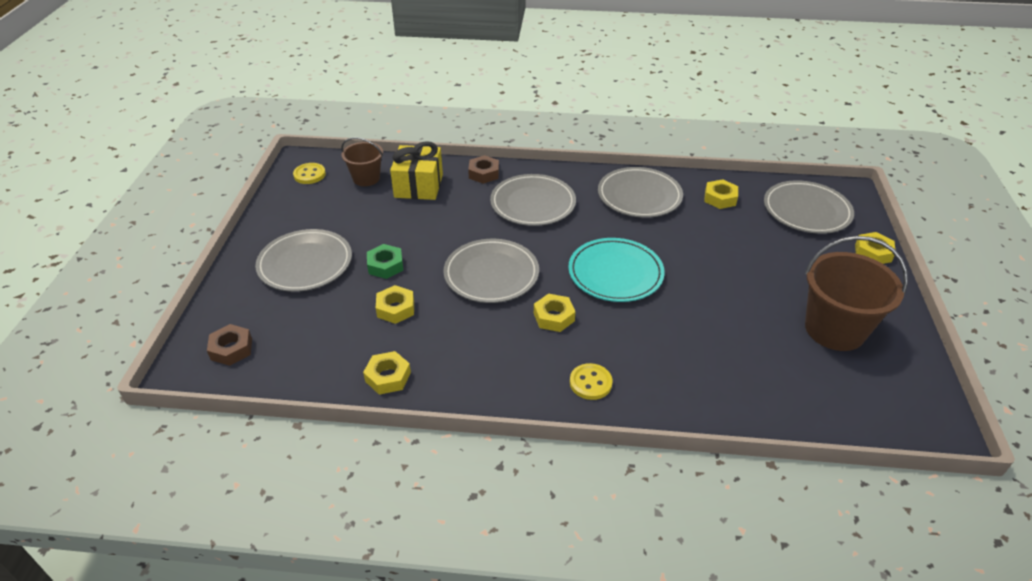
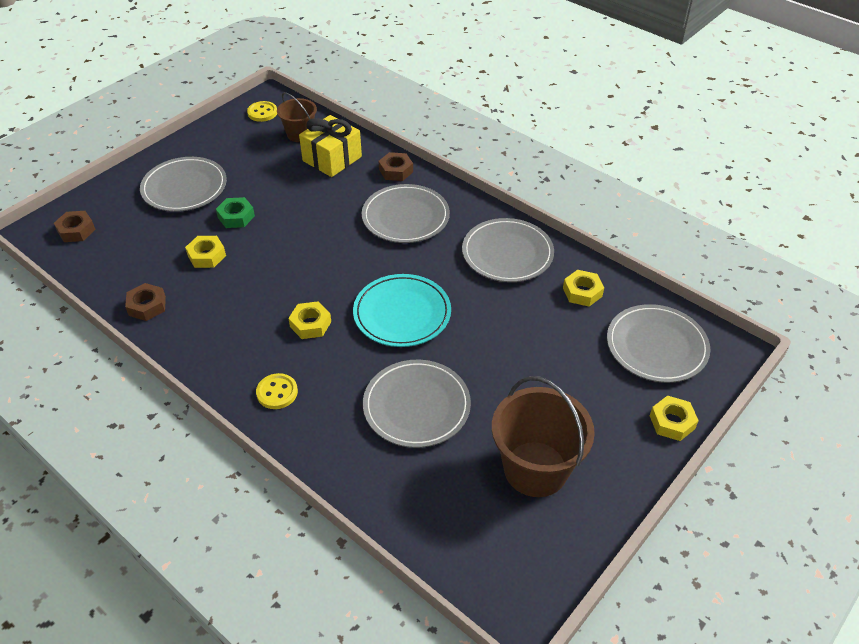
camera: 35 degrees right, 5 degrees up
yellow nut [363,351,411,395] -> brown nut [125,283,166,321]
grey plate [443,239,539,303] -> grey plate moved to [363,360,471,448]

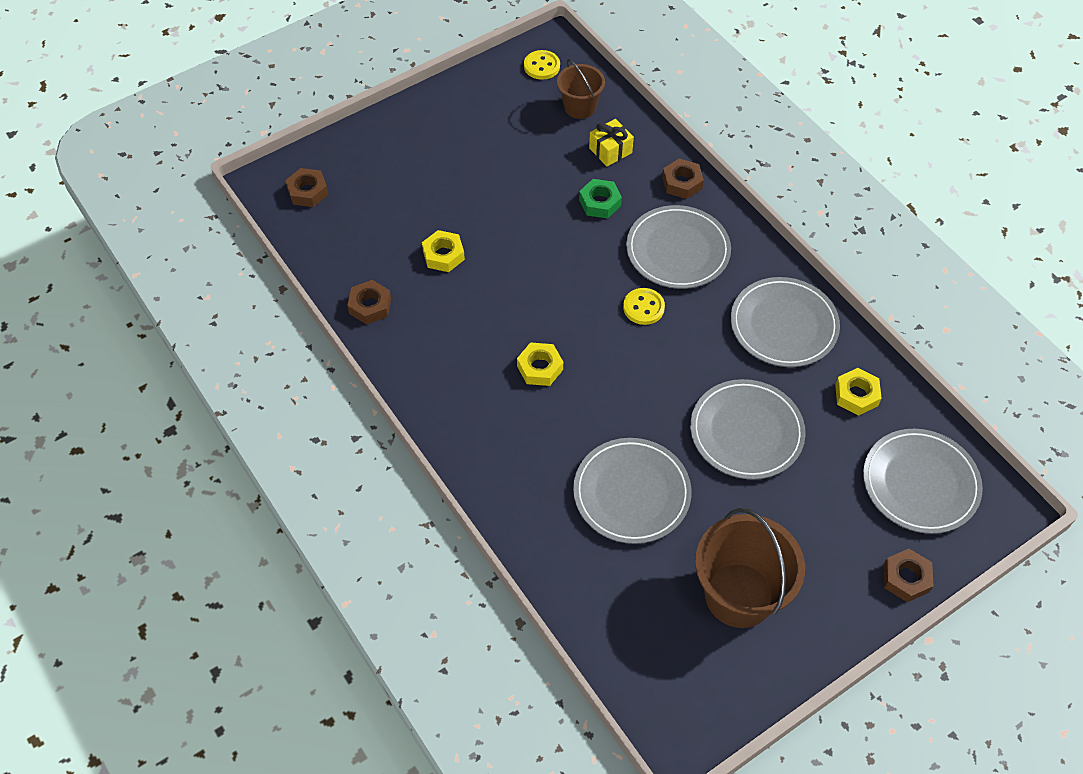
camera: 15 degrees right, 10 degrees up
grey plate [140,157,227,212] -> grey plate moved to [690,379,806,480]
green nut [216,197,255,228] -> green nut moved to [579,179,622,219]
yellow button [256,373,298,409] -> yellow button moved to [623,288,665,325]
yellow gift [299,115,362,177] -> yellow gift [589,119,634,166], size x0.61
turquoise plate [353,274,451,347] -> none
yellow nut [650,396,699,441] -> brown nut [883,549,934,602]

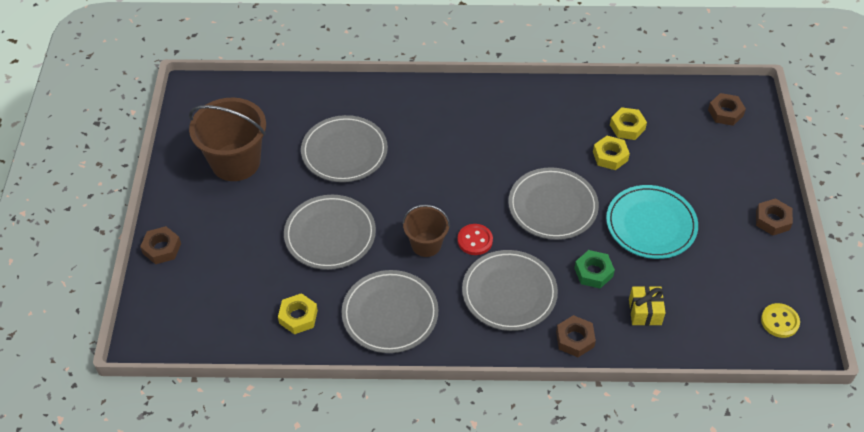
camera: 125 degrees right, 5 degrees down
brown nut [347,280,391,325] -> brown nut moved to [756,198,793,235]
yellow nut [517,342,563,386] -> yellow nut moved to [610,107,647,140]
brown bucket [557,59,605,119] -> brown bucket moved to [402,205,450,257]
yellow button [623,288,665,325] -> red button [457,224,493,255]
grey plate [863,429,983,534] -> grey plate moved to [508,167,599,240]
none -> turquoise plate [606,185,698,259]

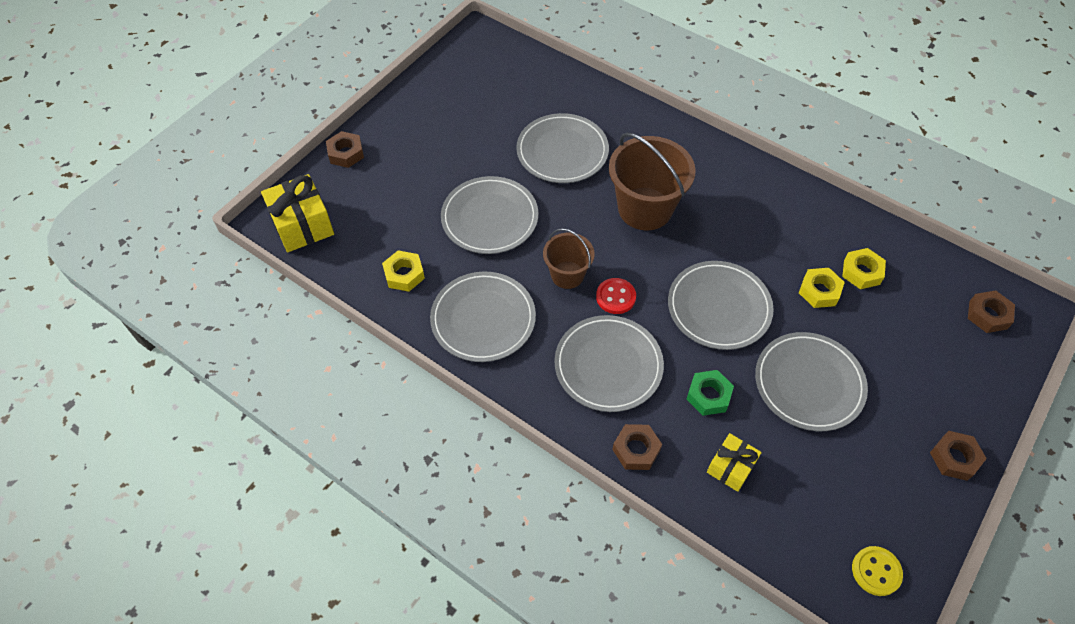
camera: 35 degrees right, 5 degrees up
brown bucket [189,97,266,181] -> brown bucket moved to [609,133,696,230]
turquoise plate [606,185,698,259] -> grey plate [755,332,868,431]
none -> yellow gift [261,174,334,252]

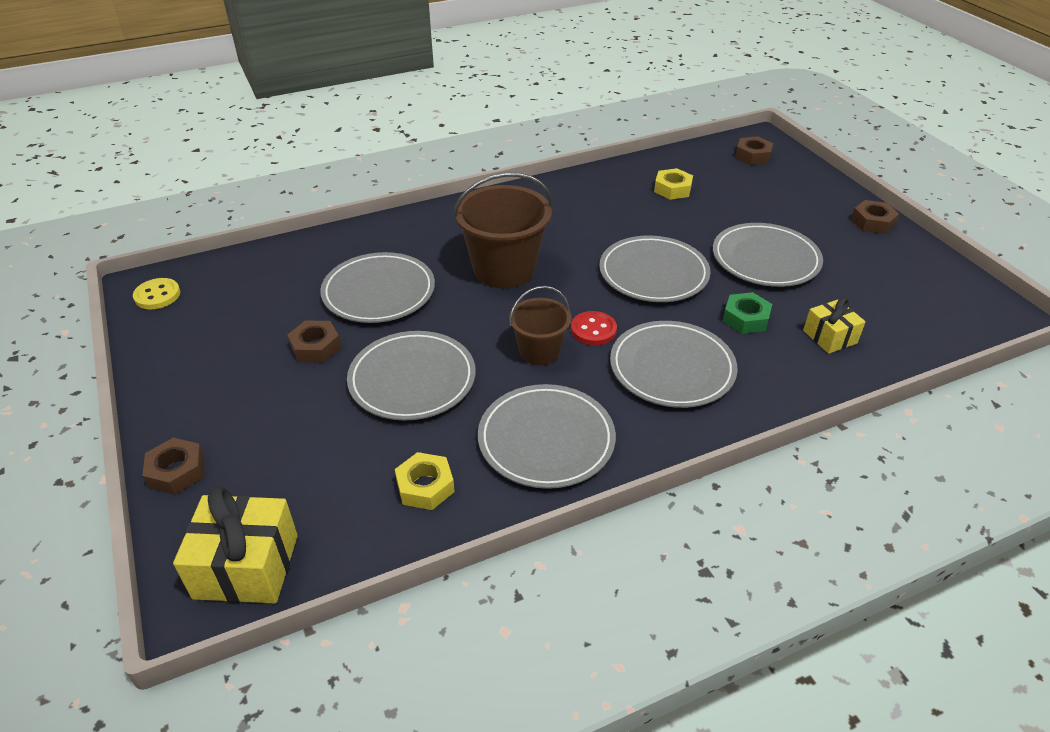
camera: 60 degrees left, 15 degrees down
brown nut [612,424,662,470] -> brown nut moved to [288,321,341,362]
yellow nut [799,268,845,308] -> none
yellow button [852,546,903,596] -> yellow button moved to [133,278,180,309]

